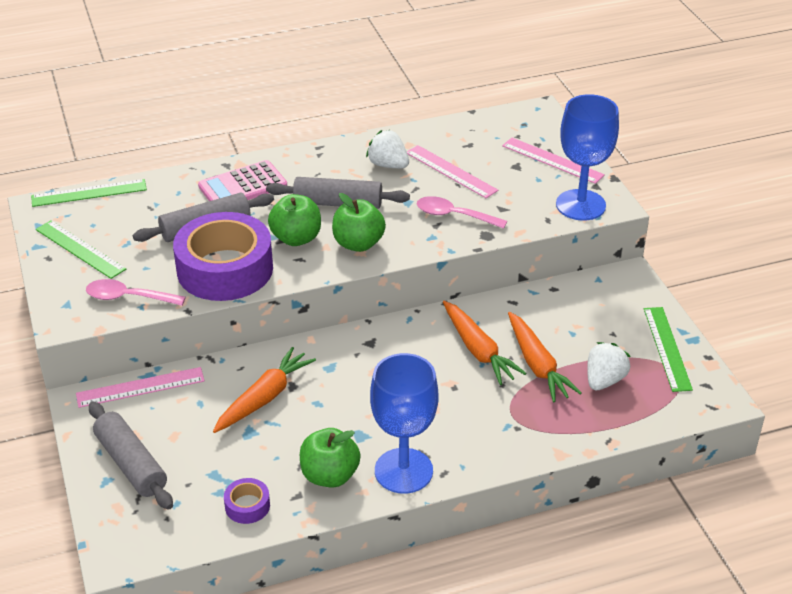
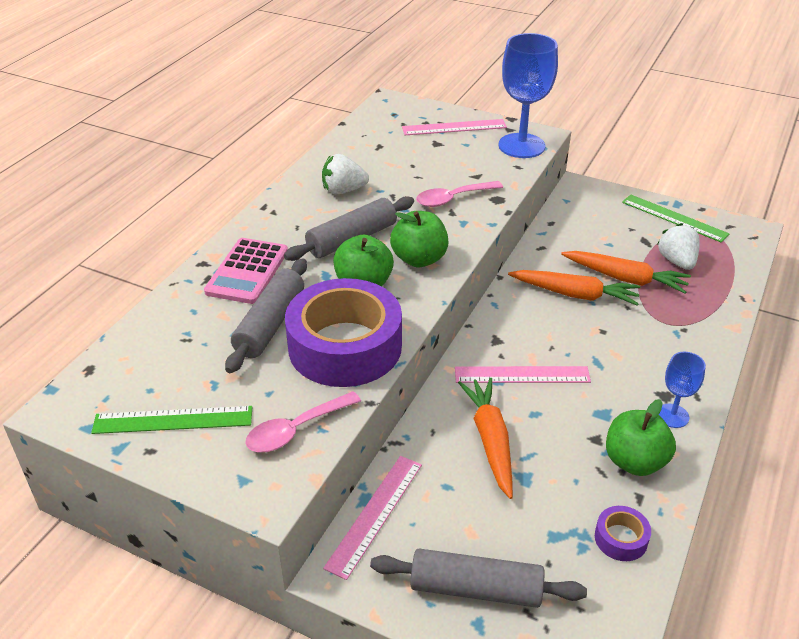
camera: 45 degrees left, 0 degrees up
green ruler [31,179,147,207] -> none
blue goblet [370,353,438,494] -> blue goblet [659,352,706,428], size x0.52
pink ruler [407,145,498,198] -> pink ruler moved to [455,366,591,383]

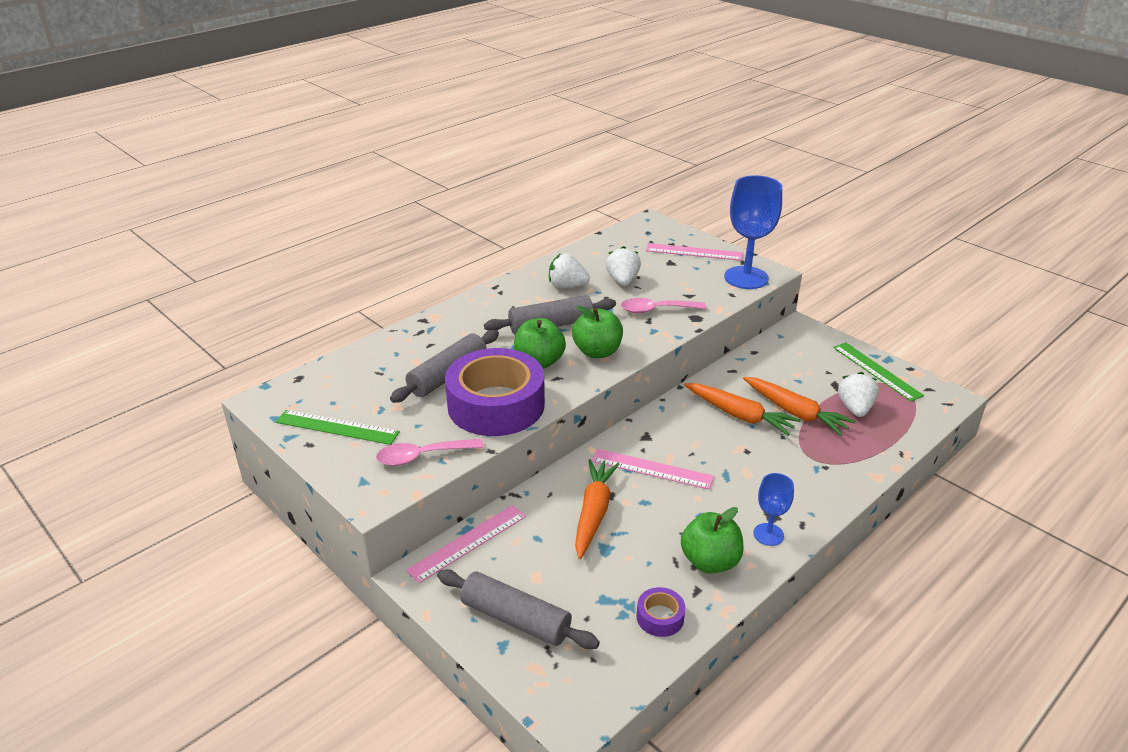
camera: 20 degrees right, 5 degrees down
pink calculator [204,238,288,304] -> none
none -> white strawberry [606,246,641,286]

